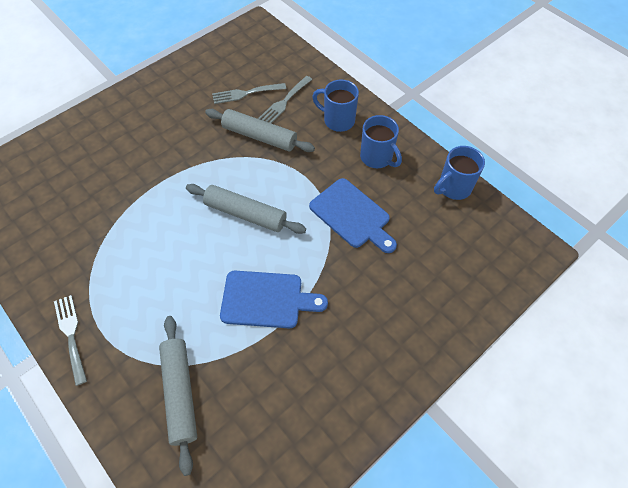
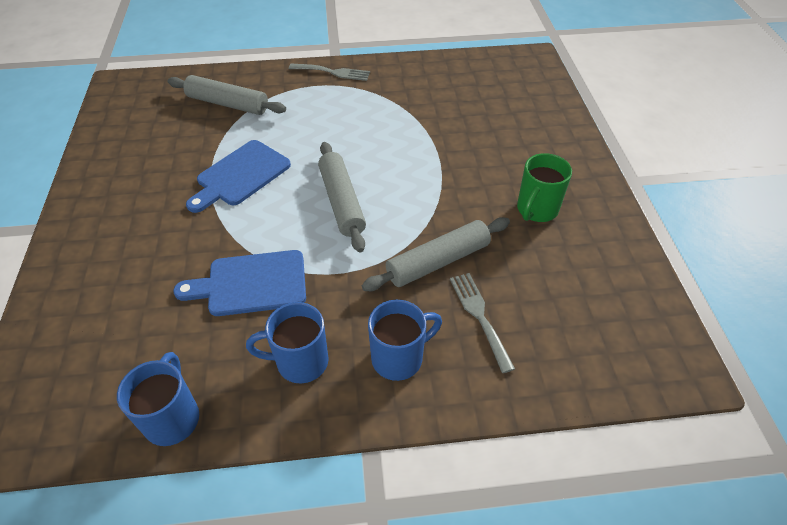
camera: 125 degrees right, 10 degrees down
grey rolling pin [186,184,306,234] -> grey rolling pin turned 75 degrees counterclockwise [318,142,366,253]
grey fork [212,83,286,104] -> none
none -> green mug [517,153,572,222]

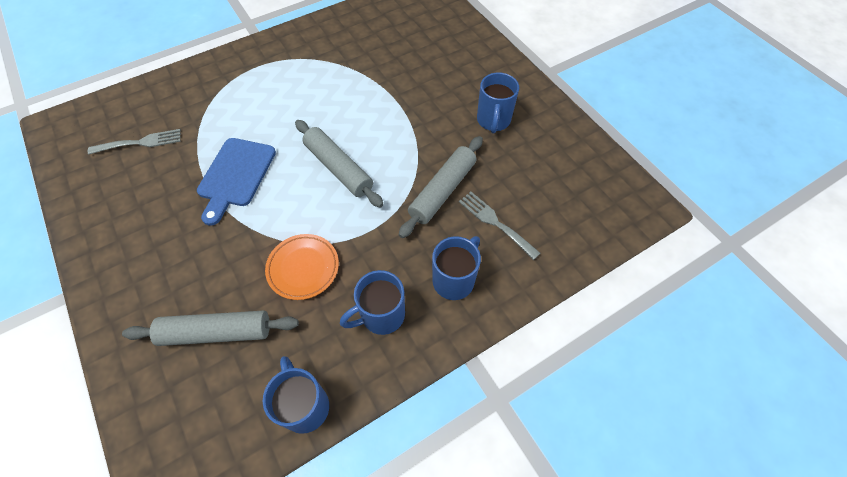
camera: 25 degrees left, 10 degrees up
grey rolling pin [168,75,286,115] -> grey rolling pin moved to [122,310,299,346]
blue cutting board [173,250,306,316] -> orange plate [265,234,339,300]
grey fork [289,63,370,81] -> grey fork moved to [88,129,181,155]
green mug [517,153,572,222] -> blue mug [477,73,519,133]

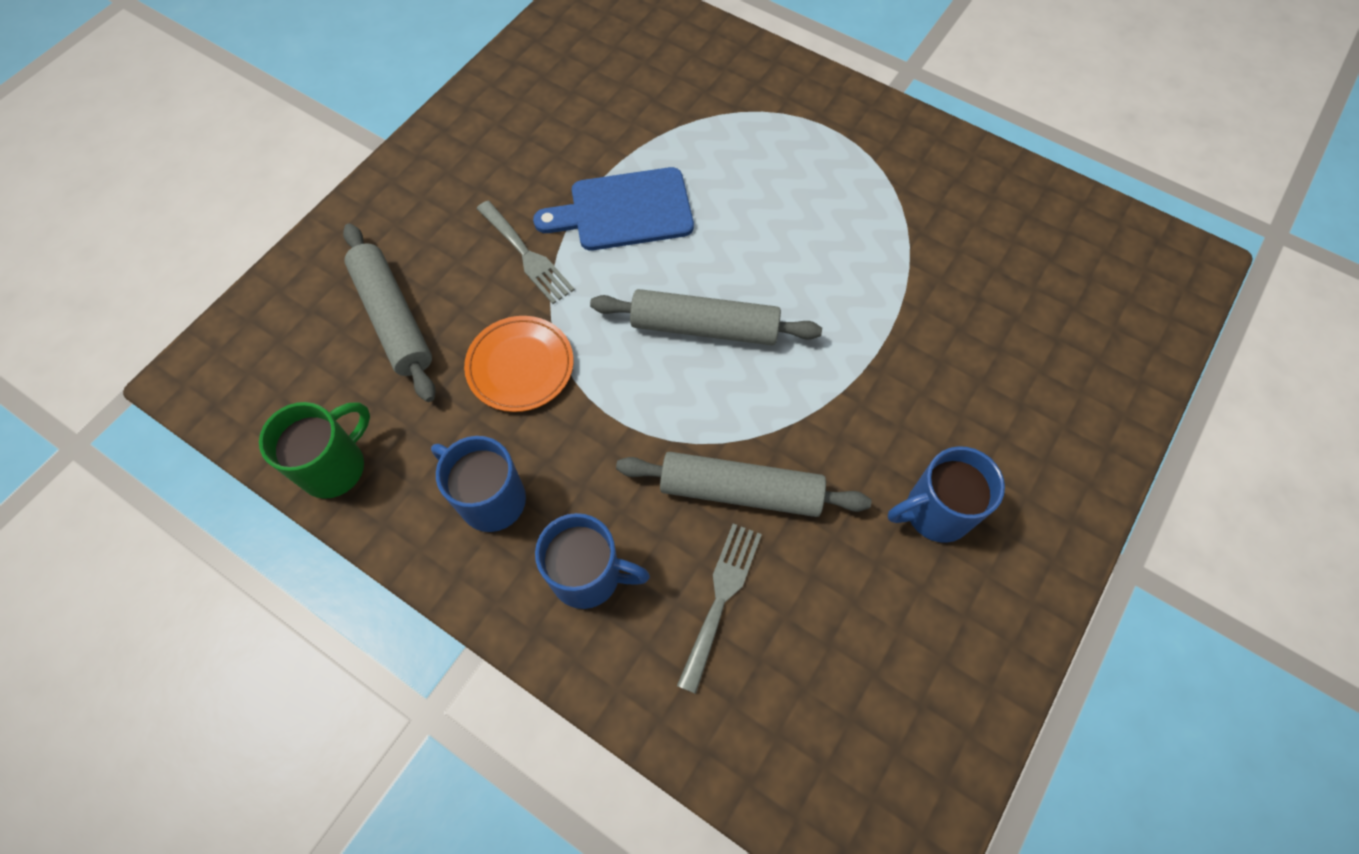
camera: 65 degrees right, 5 degrees up
grey fork [88,129,181,155] -> grey fork moved to [476,201,575,304]
blue mug [263,356,329,434] -> green mug [259,402,370,499]
grey rolling pin [295,120,384,208] -> grey rolling pin turned 75 degrees clockwise [590,289,822,345]

